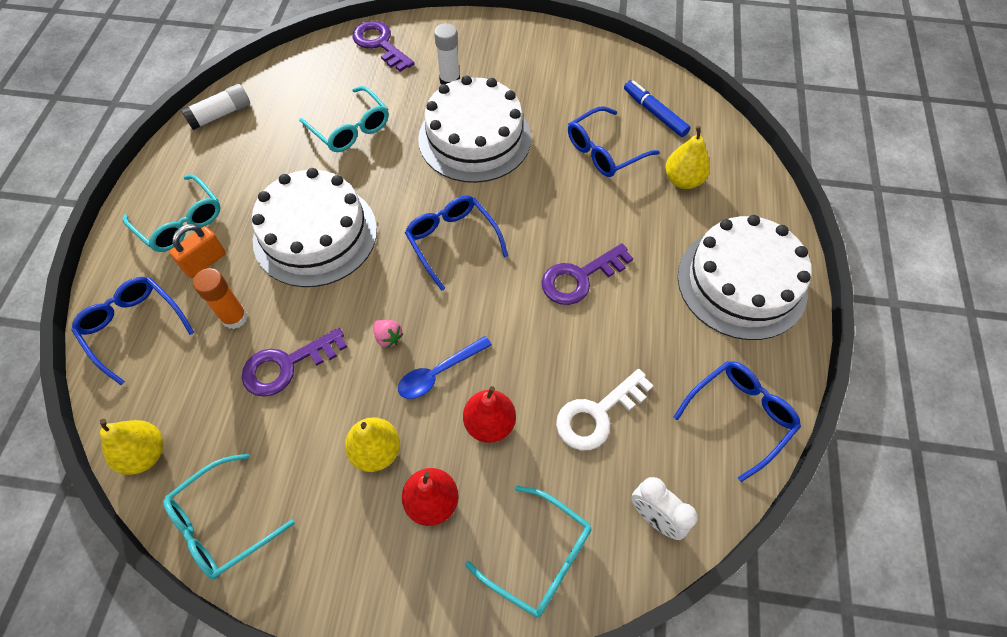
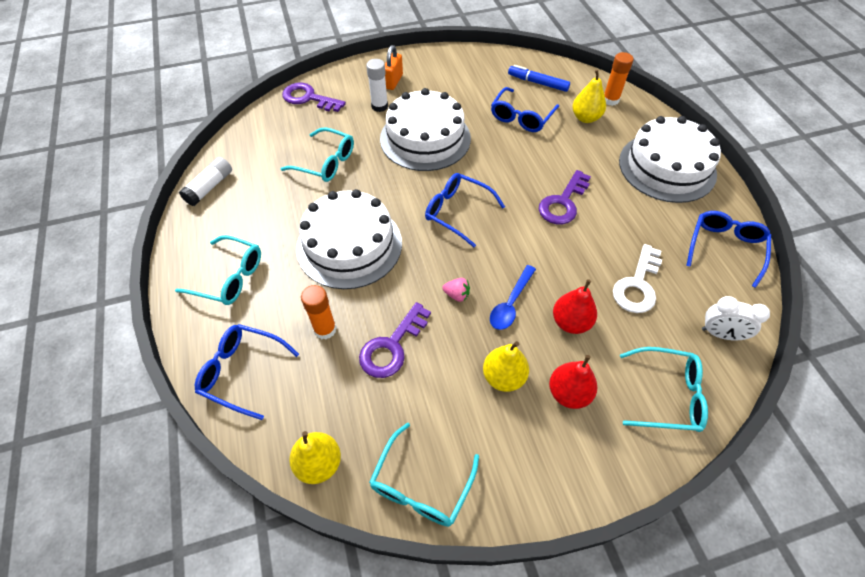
camera: 25 degrees left, 5 degrees down
orange padlock [169,224,226,278] -> orange padlock moved to [385,45,403,90]
none -> orange glue stick [604,52,634,106]

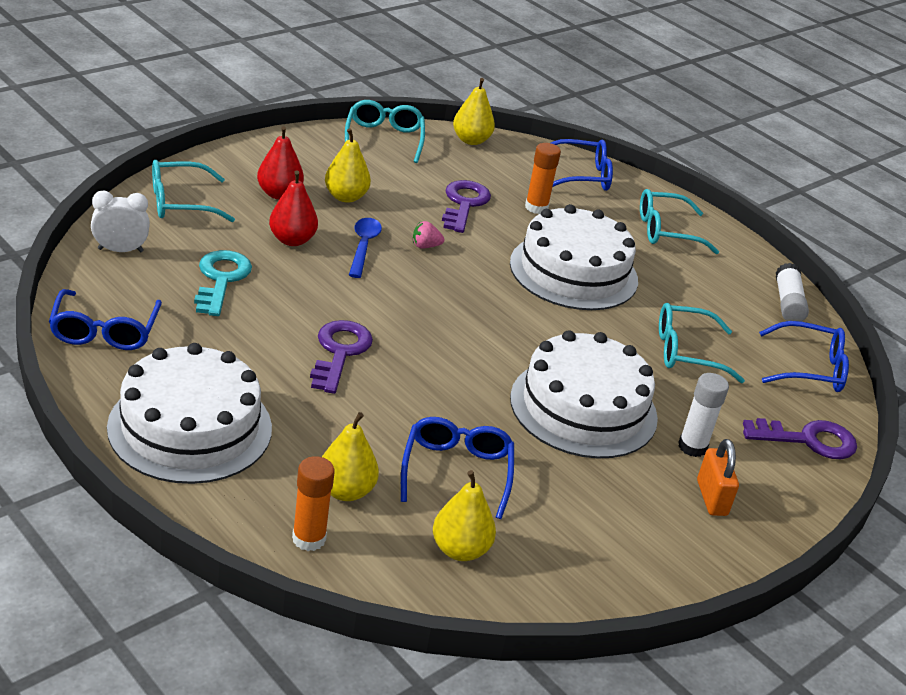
camera: 150 degrees right, 20 degrees down
blue glasses [425,173,505,247] -> blue glasses moved to [759,321,849,392]
blue marker [508,65,570,92] -> yellow pear [433,470,496,561]
white key [613,244,662,313] -> turquoise key [194,250,252,316]

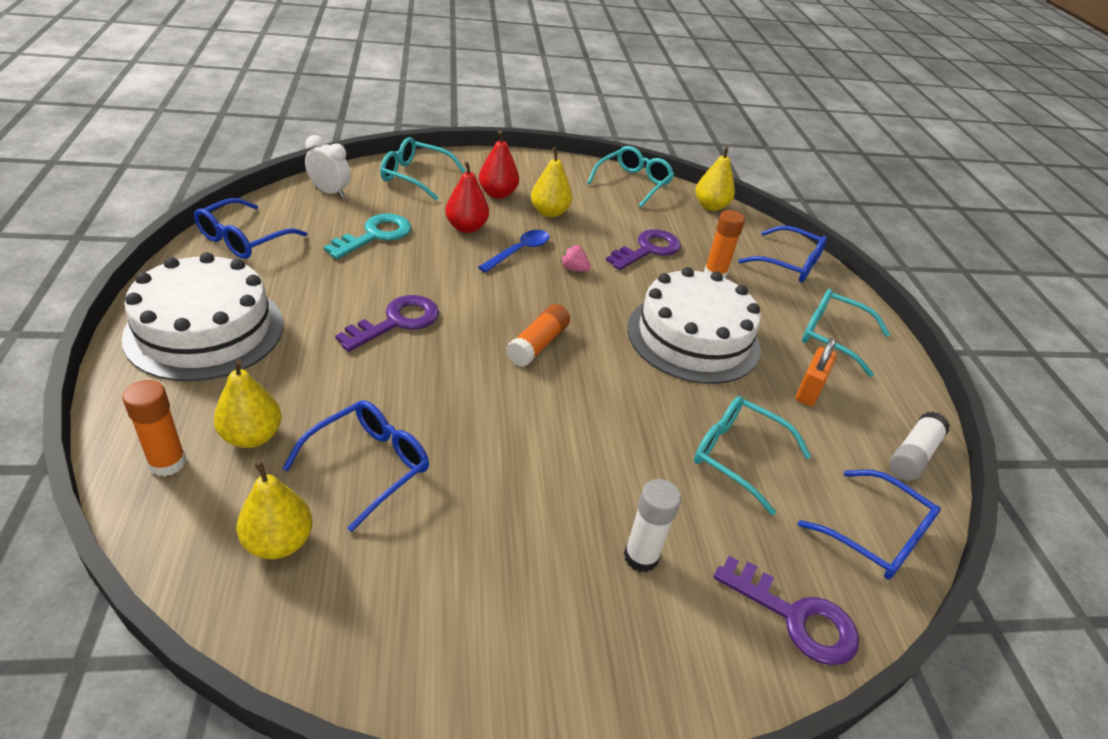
camera: 35 degrees right, 5 degrees up
white cake [510,330,658,458] -> none
orange padlock [697,439,739,516] -> orange padlock moved to [796,338,837,406]
none -> orange glue stick [506,304,570,367]

